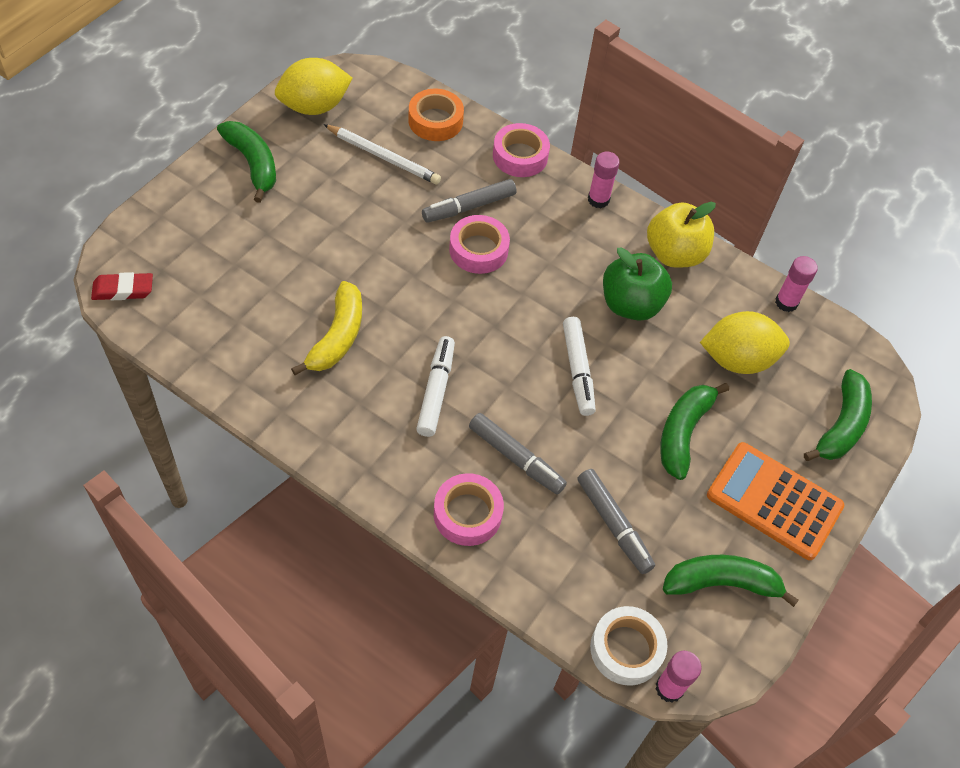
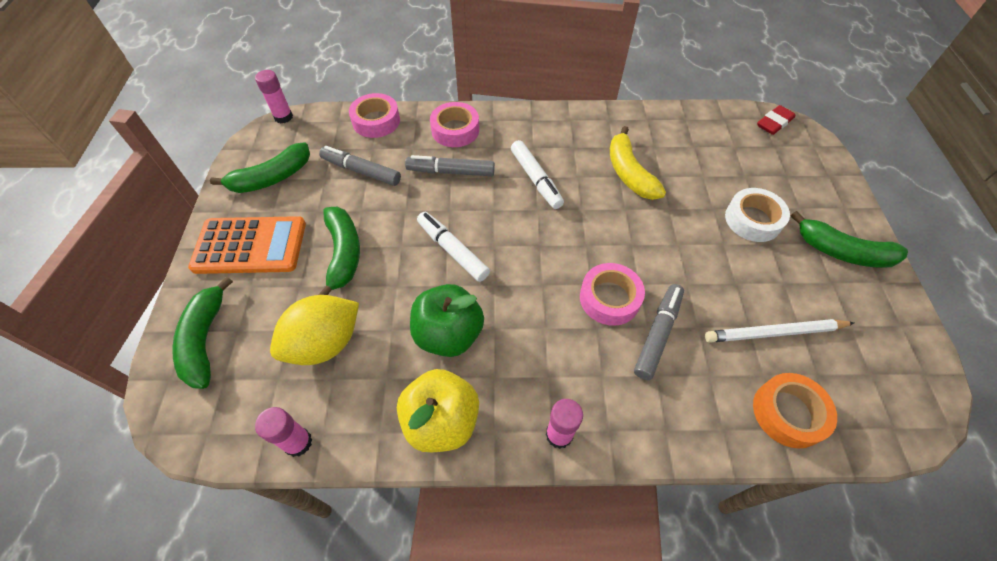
camera: 150 degrees right, 0 degrees up
yellow lemon [275,58,353,115] -> none
pink tape [493,123,550,177] -> pink tape moved to [349,93,400,138]
white tape [590,606,667,685] -> white tape moved to [725,188,790,242]

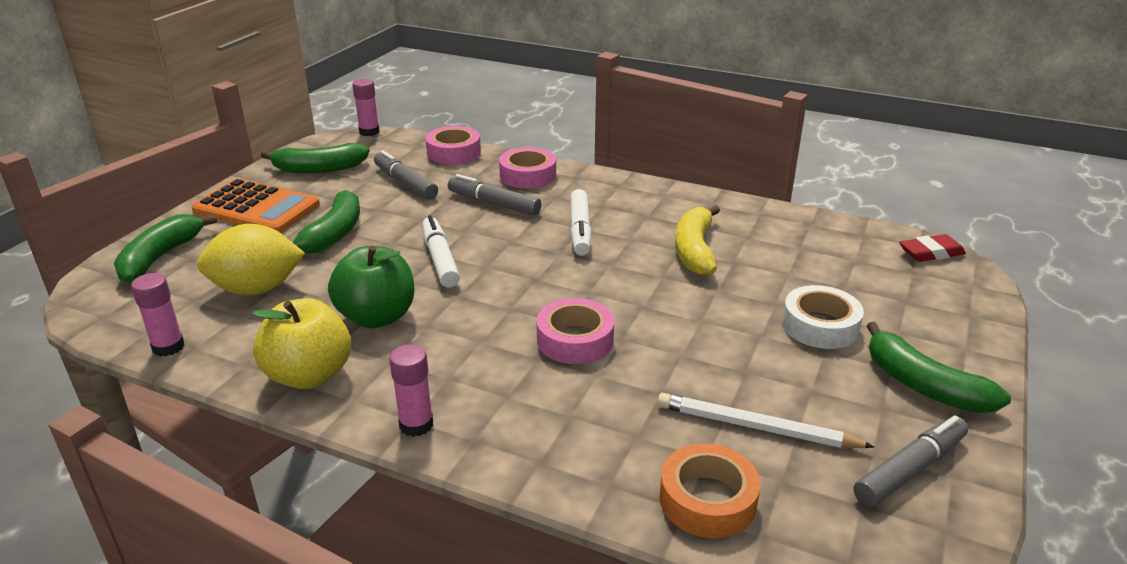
camera: 25 degrees right, 25 degrees down
grey marker [634,284,684,380] -> grey marker moved to [853,415,968,507]

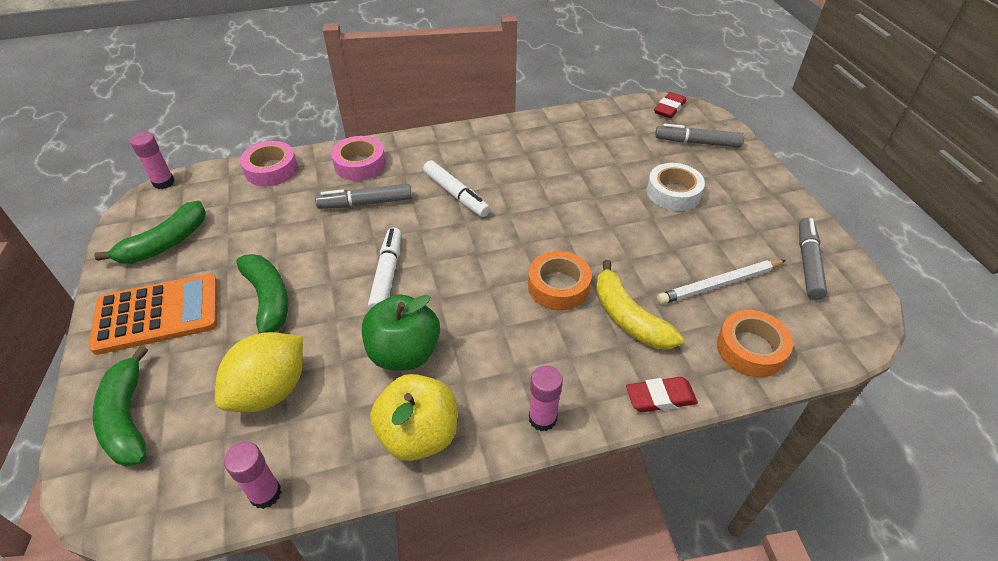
camera: 40 degrees left, 15 degrees up
grey marker [374,150,438,200] -> grey marker moved to [655,124,744,148]
white marker [422,215,460,288] -> white marker turned 60 degrees clockwise [368,227,401,310]
pink tape [537,298,614,364] -> orange tape [528,251,592,310]
yellow banana [675,205,720,276] -> yellow banana moved to [596,260,683,350]
green banana [867,322,1011,413] -> none
none -> red eraser [626,377,698,412]

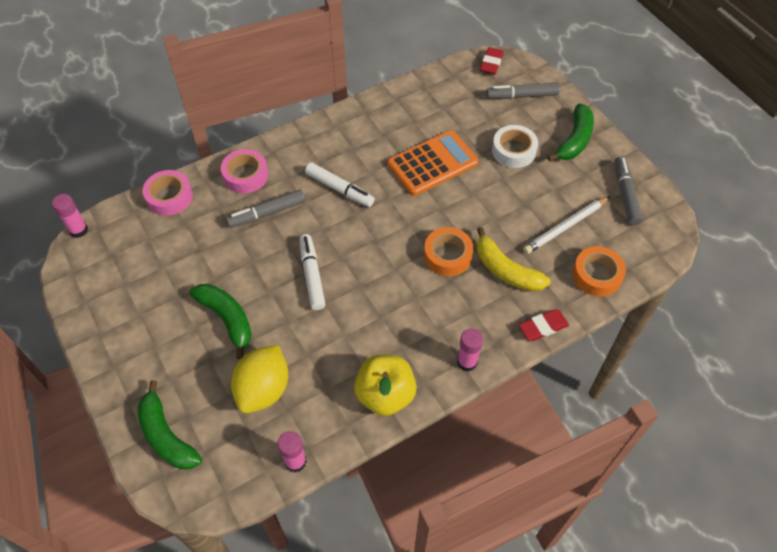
camera: 15 degrees left, 10 degrees up
orange calculator [89,273,217,355] -> orange calculator moved to [388,130,479,196]
green banana [94,201,206,264] -> green banana moved to [547,103,594,161]
green apple [362,295,440,370] -> none

